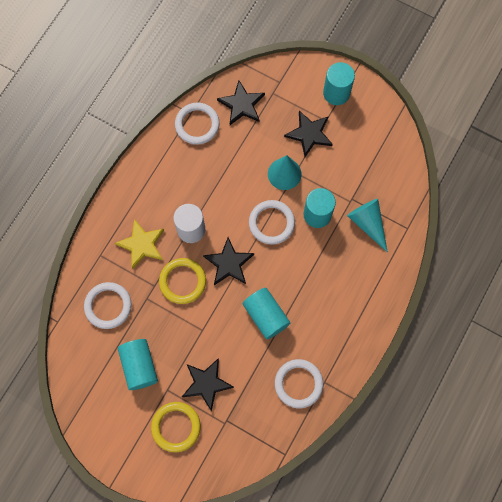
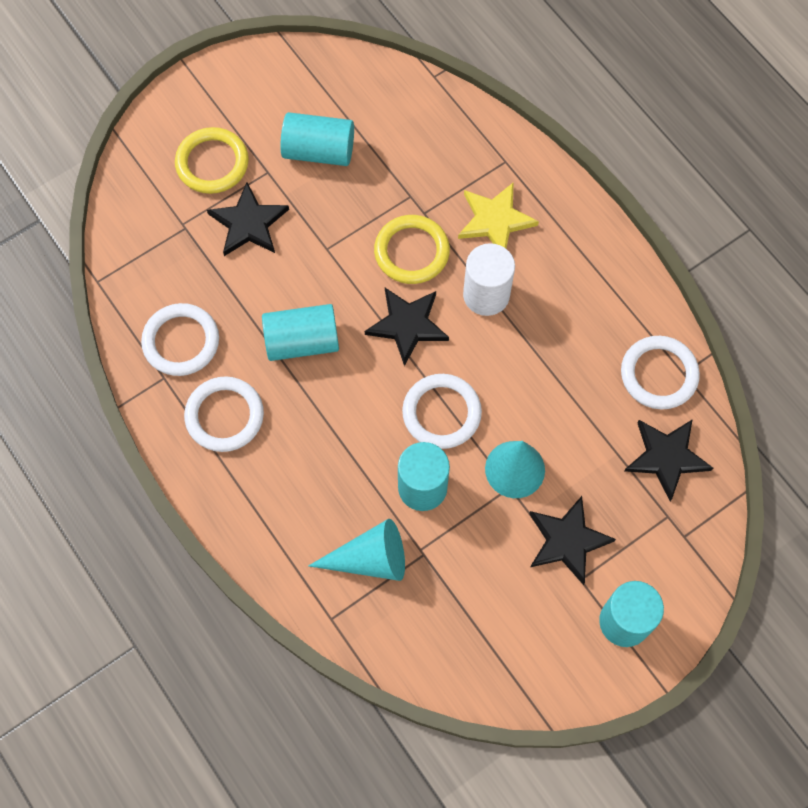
camera: 115 degrees right, 5 degrees down
white ring [84,282,132,329] -> white ring moved to [184,376,264,452]

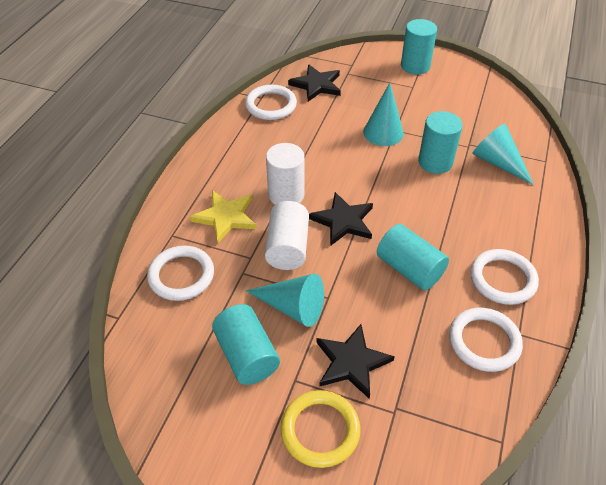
camera: 125 degrees left, 20 degrees down
yellow ring [374,215,450,284] -> white cylinder [265,201,309,270]
white ring [402,374,482,449] -> white ring moved to [147,246,214,301]
black star [529,496,616,585] -> none
none -> turquoise cone [246,274,324,327]

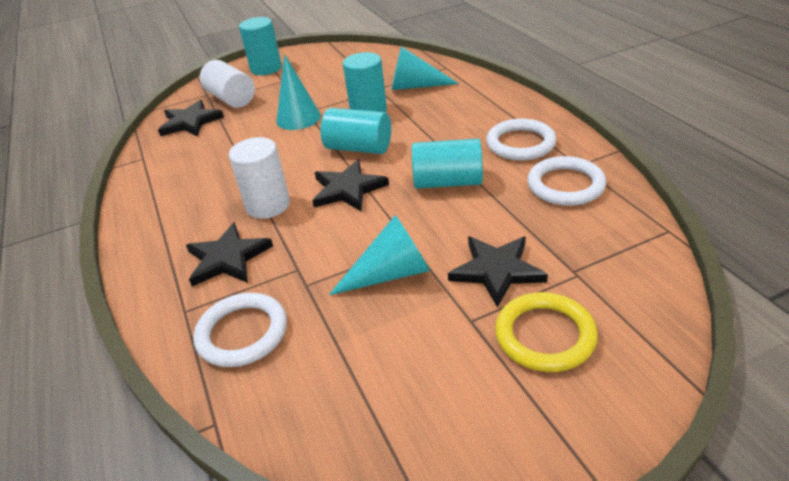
camera: 40 degrees left, 10 degrees down
yellow star [190,190,256,243] -> black star [186,222,273,286]
turquoise cylinder [212,304,280,385] -> turquoise cylinder moved to [320,108,391,154]
white ring [245,85,297,120] -> none
white cylinder [265,201,309,270] -> white cylinder moved to [200,60,255,108]

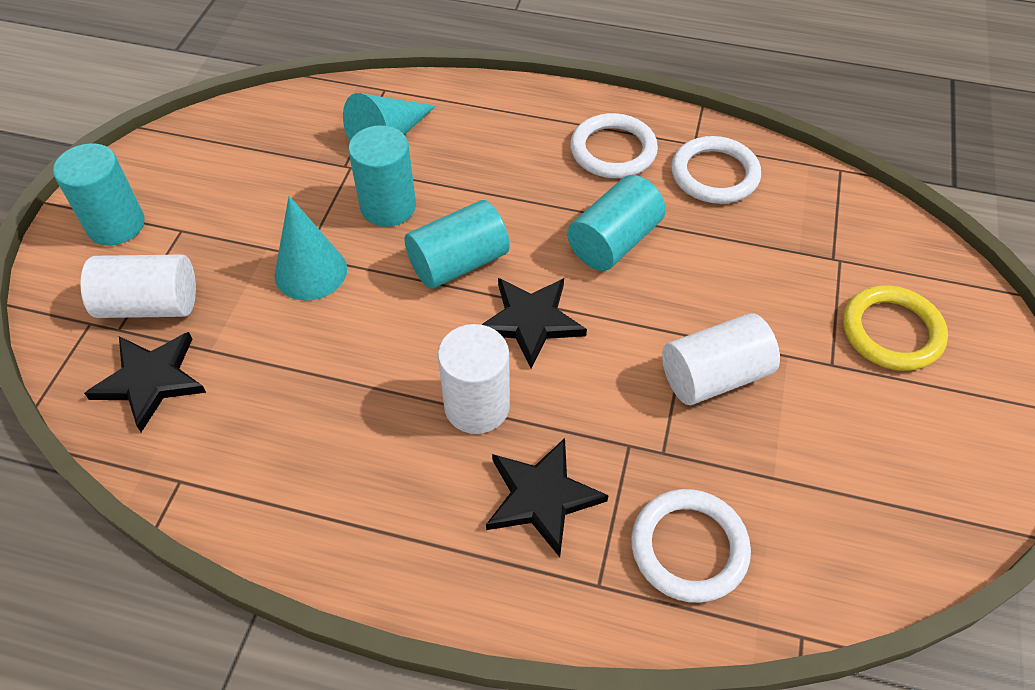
camera: 55 degrees left, 15 degrees up
turquoise cone [329,215,430,295] -> white cylinder [662,313,780,405]
black star [448,236,548,307] -> none

